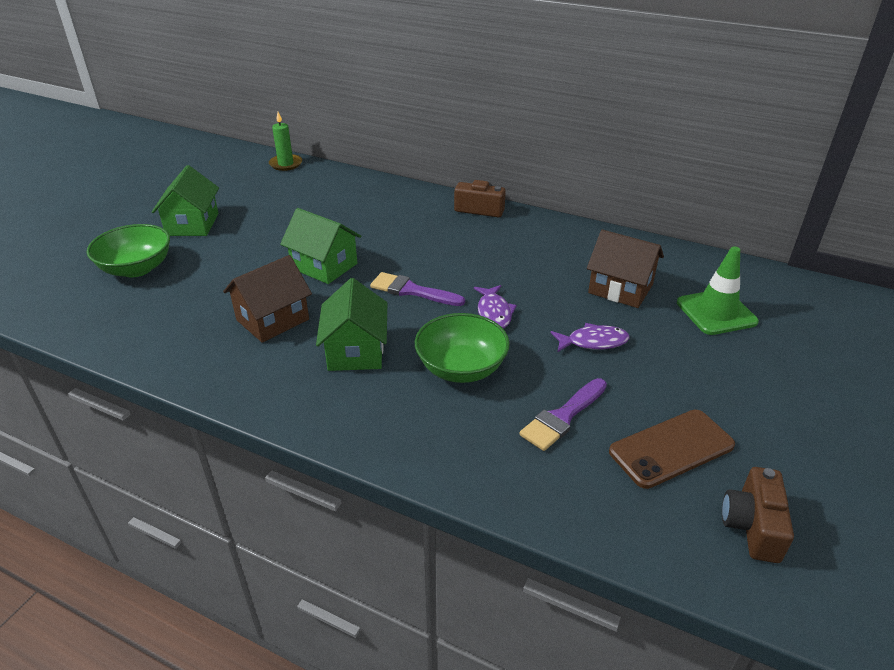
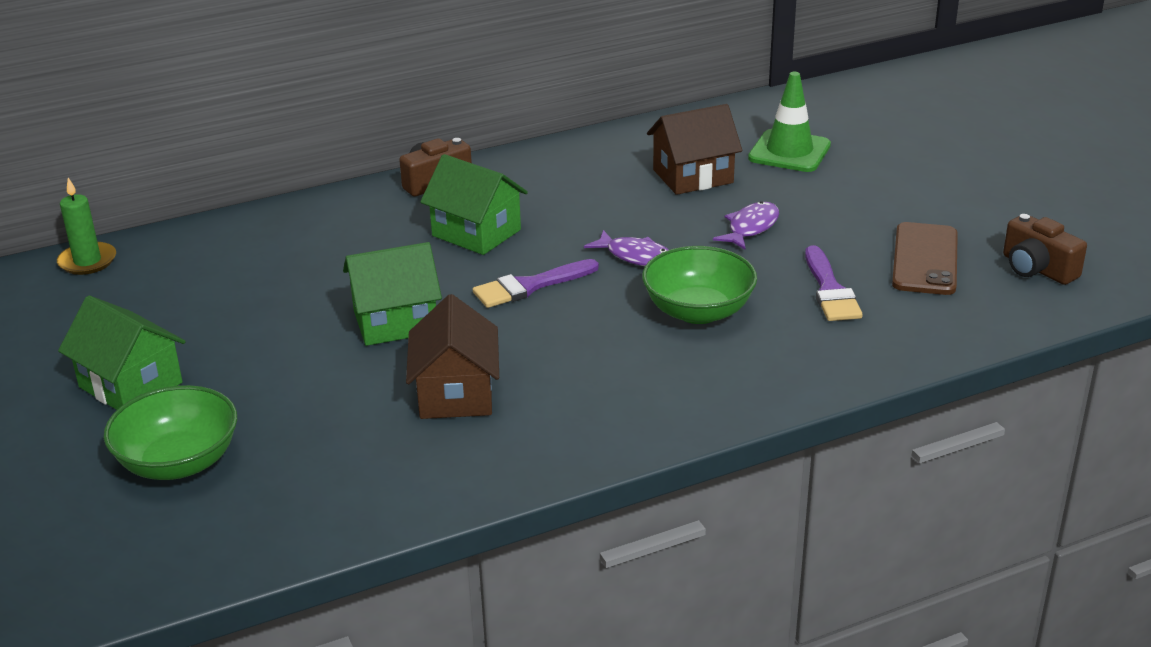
camera: 50 degrees left, 5 degrees down
green house [316,278,387,371] -> green house moved to [420,154,528,255]

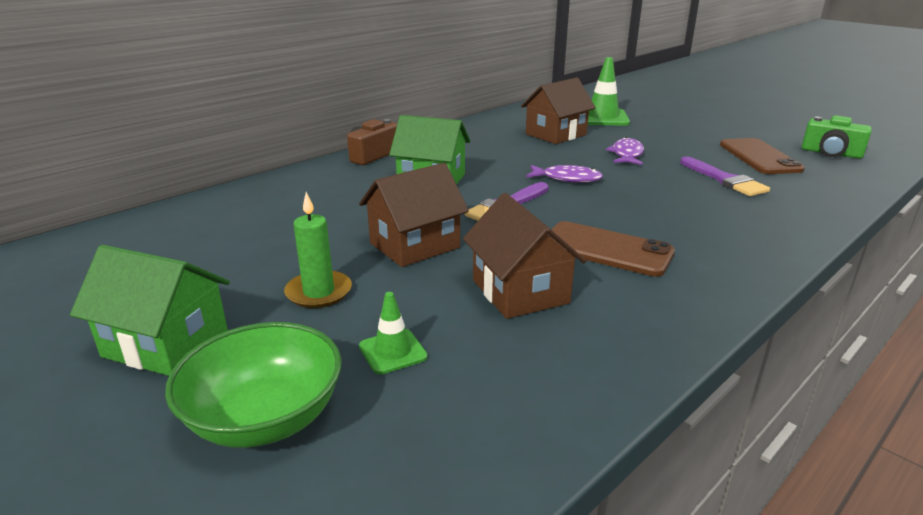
camera: 20 degrees left, 5 degrees down
green candle [57,178,116,275] -> green candle moved to [284,192,352,308]
green house [343,242,442,346] -> brown house [359,163,469,267]
green bowl [642,246,757,324] -> none
brown camera [1003,214,1087,285] -> green camera [802,115,872,159]
none -> green traffic cone [359,292,428,374]
none -> brown phone [547,221,675,277]

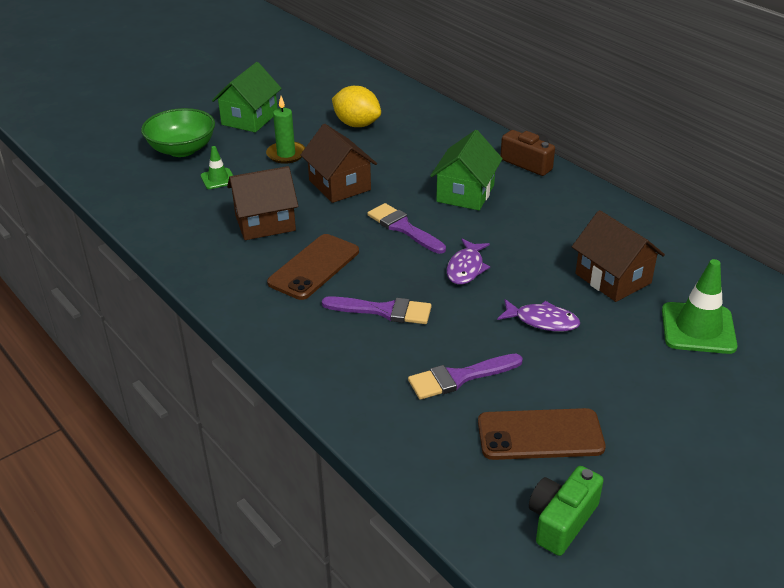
camera: 95 degrees right, 10 degrees up
none -> purple brush [322,296,432,324]
none -> yellow lemon [332,86,381,127]

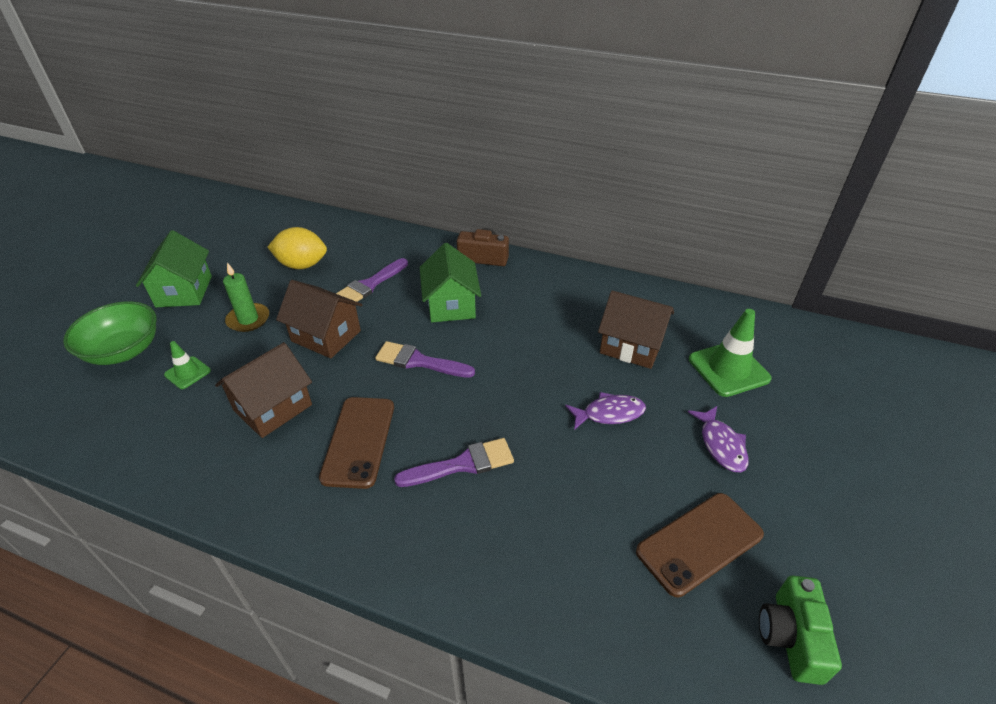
camera: 30 degrees left, 5 degrees up
purple brush [408,354,523,400] -> purple brush moved to [336,258,408,302]
purple fish [447,239,490,285] -> purple fish moved to [688,406,749,472]

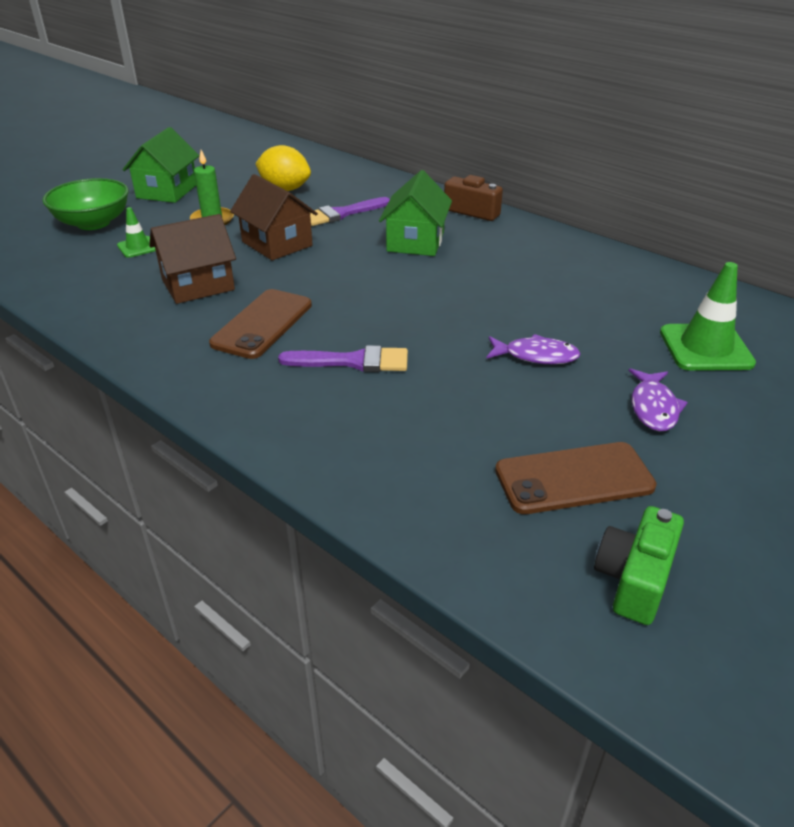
camera: 20 degrees right, 5 degrees down
purple brush [375,341,475,378] -> none
brown house [598,290,674,369] -> none

